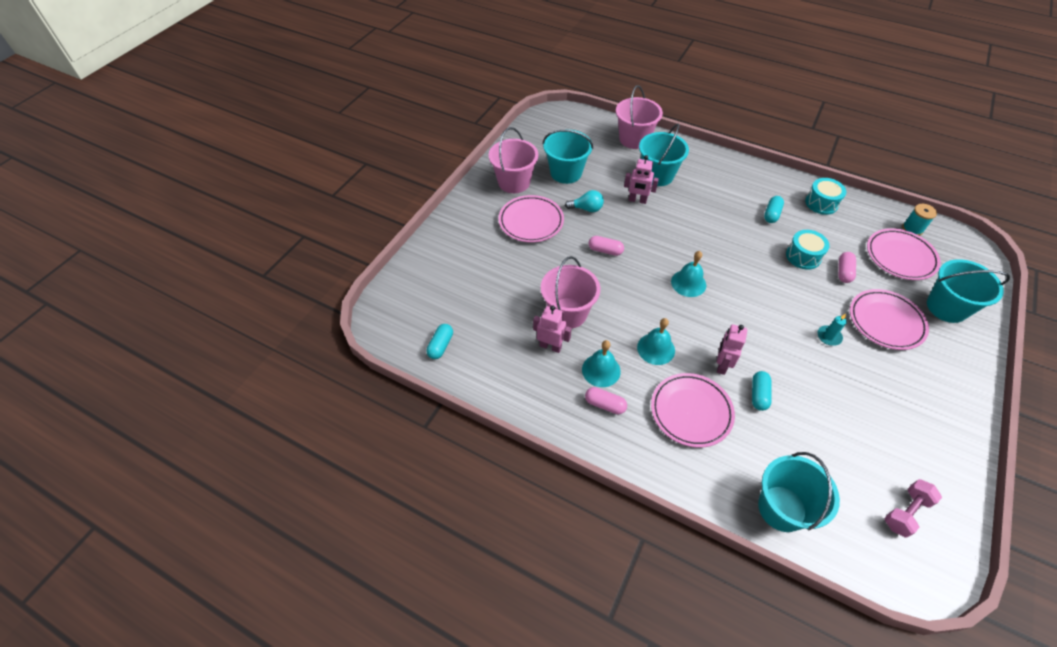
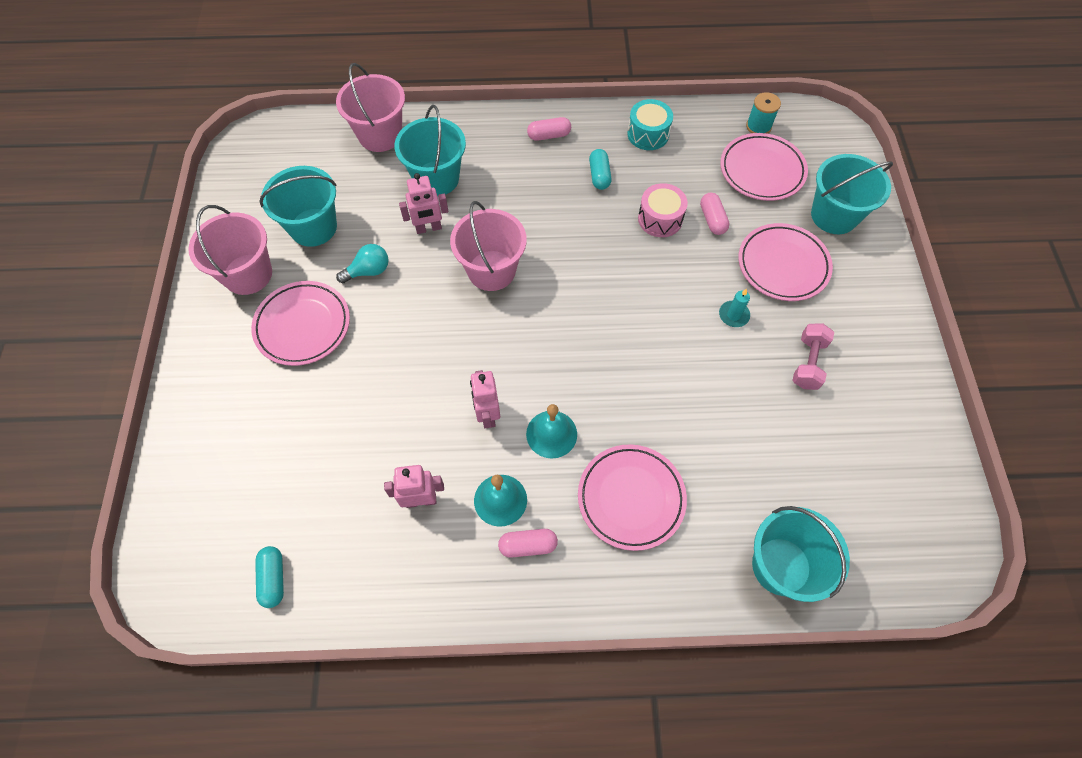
camera: 30 degrees left, 10 degrees up
pink bucket [541,256,600,328] -> pink bucket moved to [450,201,527,291]
pink capsule [589,236,624,256] -> pink capsule moved to [527,117,571,141]
turquoise bell [671,251,706,297] -> none
pink robot [717,324,747,375] -> pink robot moved to [470,370,500,428]
turquoise capsule [752,371,772,411] -> none
turquoise drum [786,230,830,270] -> pink drum [638,183,688,237]
pink dumbbell [884,479,942,537] -> pink dumbbell moved to [792,324,834,390]

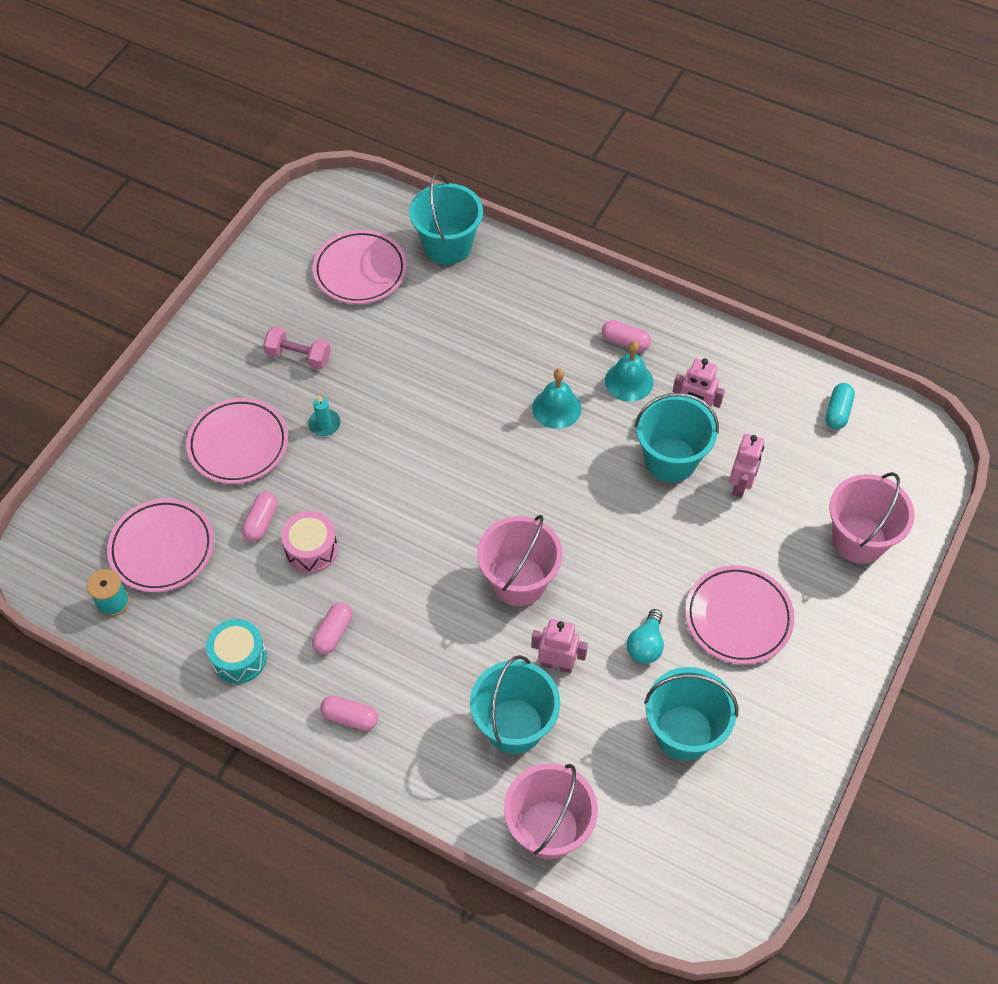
camera: 150 degrees left, 5 degrees down
pink bucket [189,205,272,295] -> pink bucket moved to [829,472,915,563]
turquoise light bulb [336,244,388,283] -> turquoise light bulb turned 75 degrees counterclockwise [627,609,664,664]
pink robot [470,370,500,428] -> pink robot moved to [729,434,764,498]
pink plate [578,444,687,551] -> pink plate moved to [313,230,407,304]
turquoise capsule [589,149,612,190] -> pink capsule [312,602,353,654]
pink dumbbell [792,324,834,390] -> pink dumbbell turned 60 degrees clockwise [263,326,331,370]
turquoise bucket [811,154,893,234] -> turquoise bucket moved to [635,393,719,482]

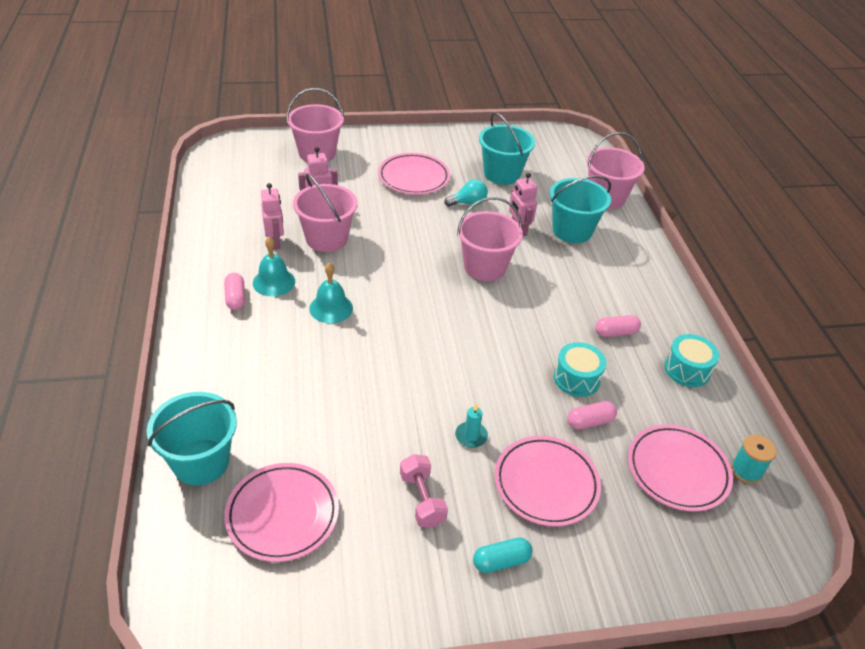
camera: 130 degrees left, 15 degrees down
pink drum [281,511,338,573] -> turquoise drum [554,342,606,397]
pink capsule [320,695,378,731] -> none
turquoise bucket [635,393,719,482] -> pink bucket [293,173,357,252]
turquoise capsule [826,383,855,429] -> turquoise capsule moved to [473,537,532,573]

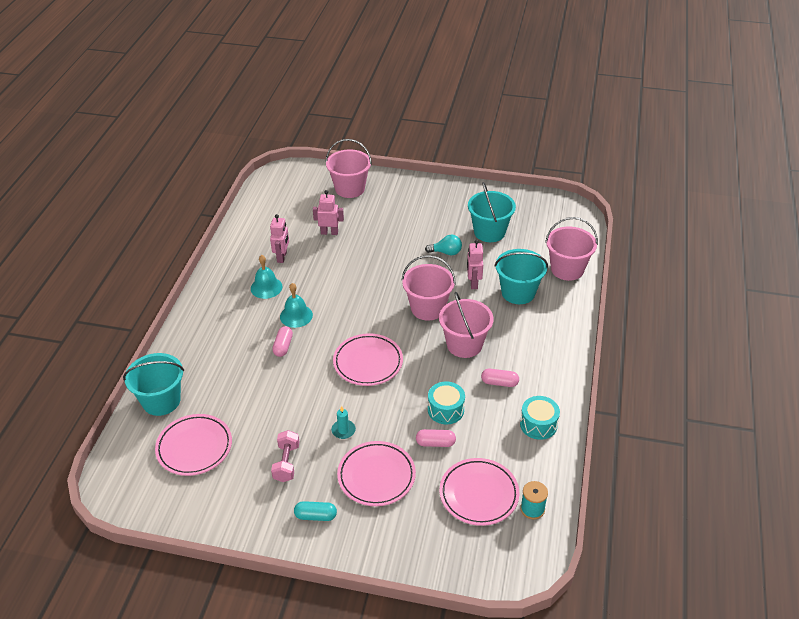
camera: 25 degrees right, 0 degrees up
pink capsule [224,273,245,310] -> pink capsule moved to [272,326,293,357]
pink bucket [293,173,357,252] -> pink bucket moved to [439,292,494,358]
pink plate [378,153,450,195] -> pink plate moved to [333,333,403,386]

